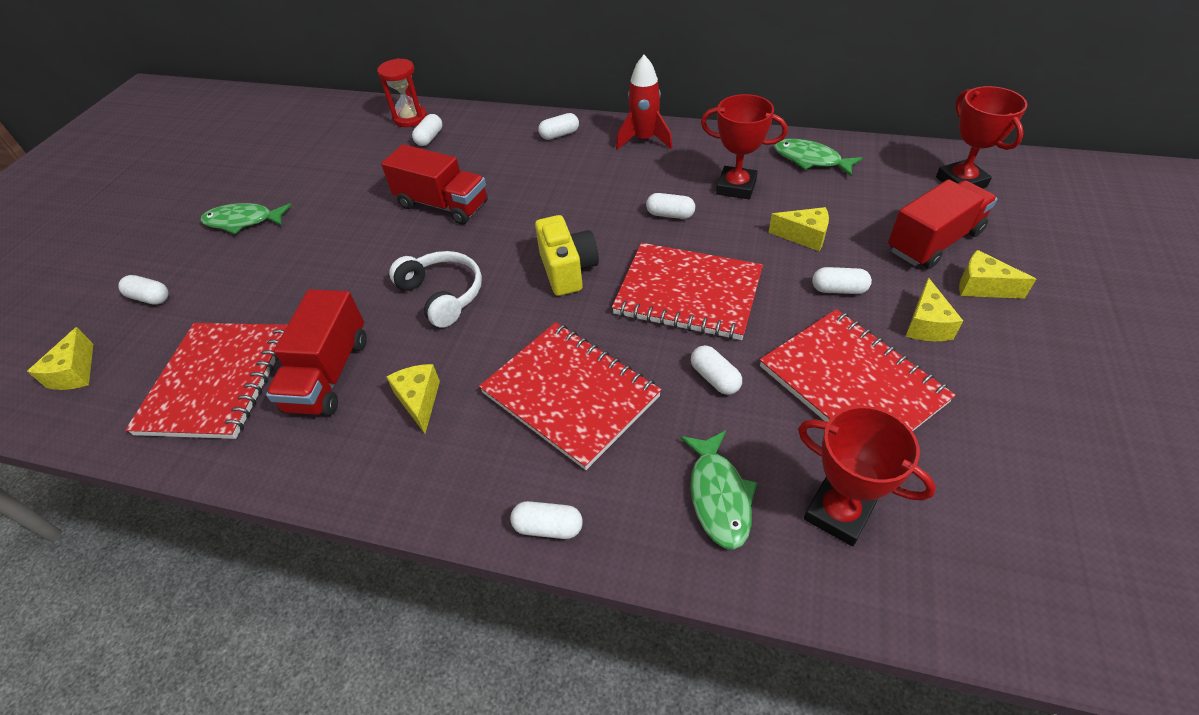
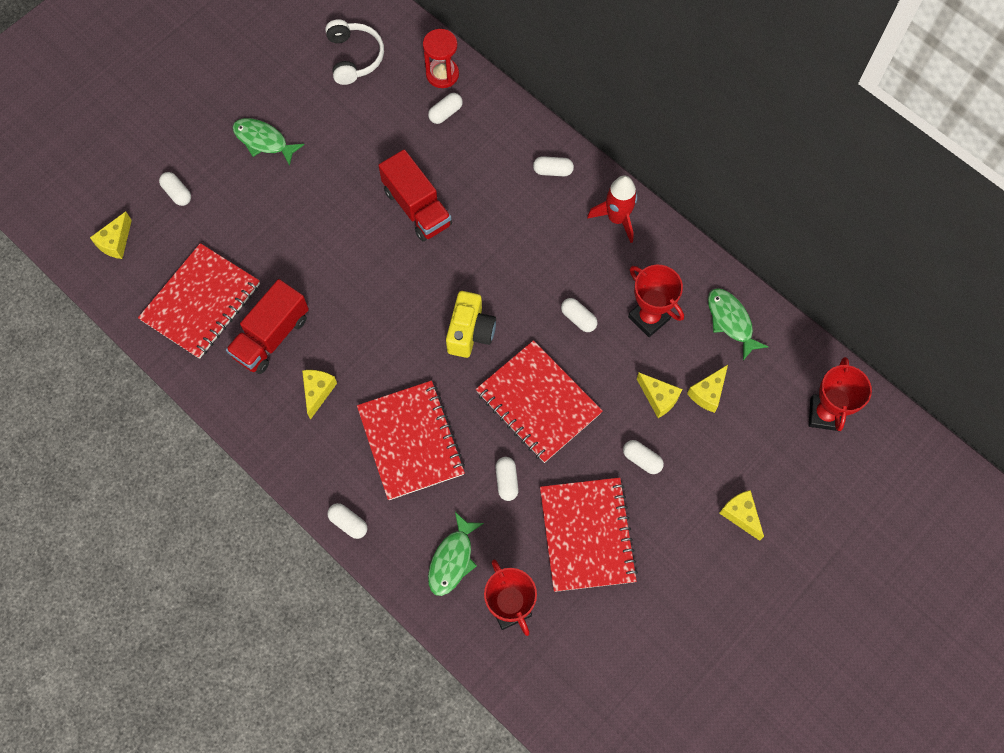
camera: 25 degrees right, 20 degrees up
white headphones [389,251,482,328] -> white headphones moved to [325,19,384,85]
red truck [888,179,997,269] -> none
yellow cheese [906,278,963,341] -> yellow cheese moved to [687,365,728,413]

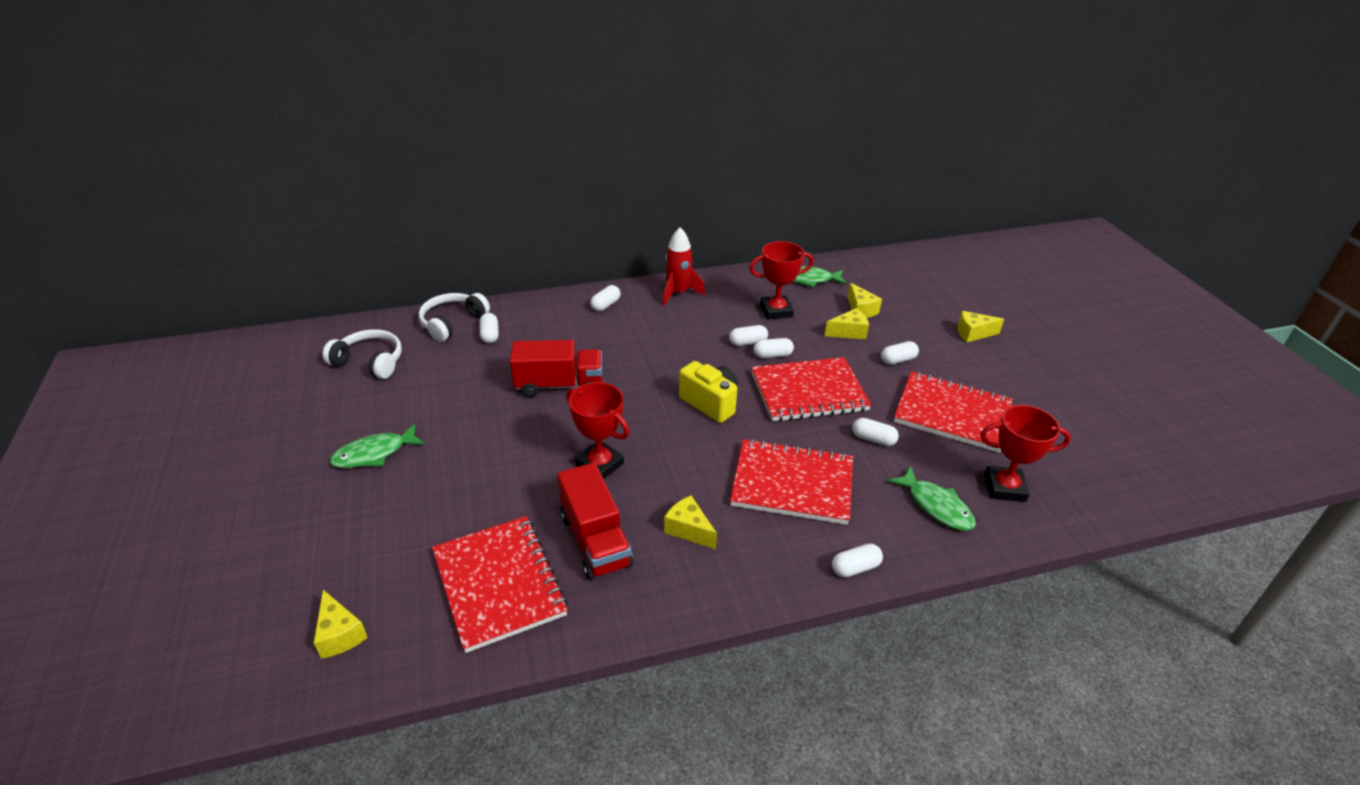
camera: 60 degrees left, 30 degrees down
white capsule [159,172,191,206] -> white capsule moved to [753,338,794,358]
red hourglass [423,29,459,88] -> white headphones [419,293,490,342]
red trophy [809,357,872,431] -> red trophy moved to [566,382,629,479]

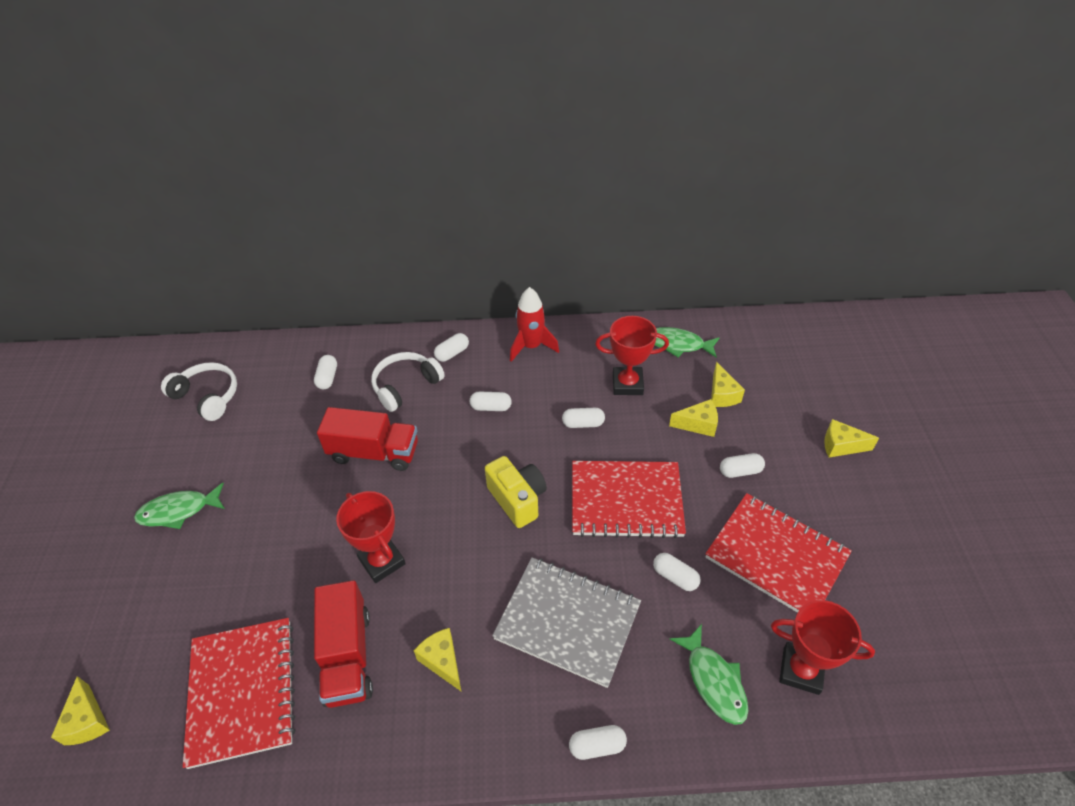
camera: 15 degrees right, 10 degrees up
white headphones [419,293,490,342] -> white headphones moved to [371,352,445,412]
red notebook [730,439,853,525] -> grey notebook [492,557,641,688]
white capsule [753,338,794,358] -> white capsule moved to [470,391,512,411]

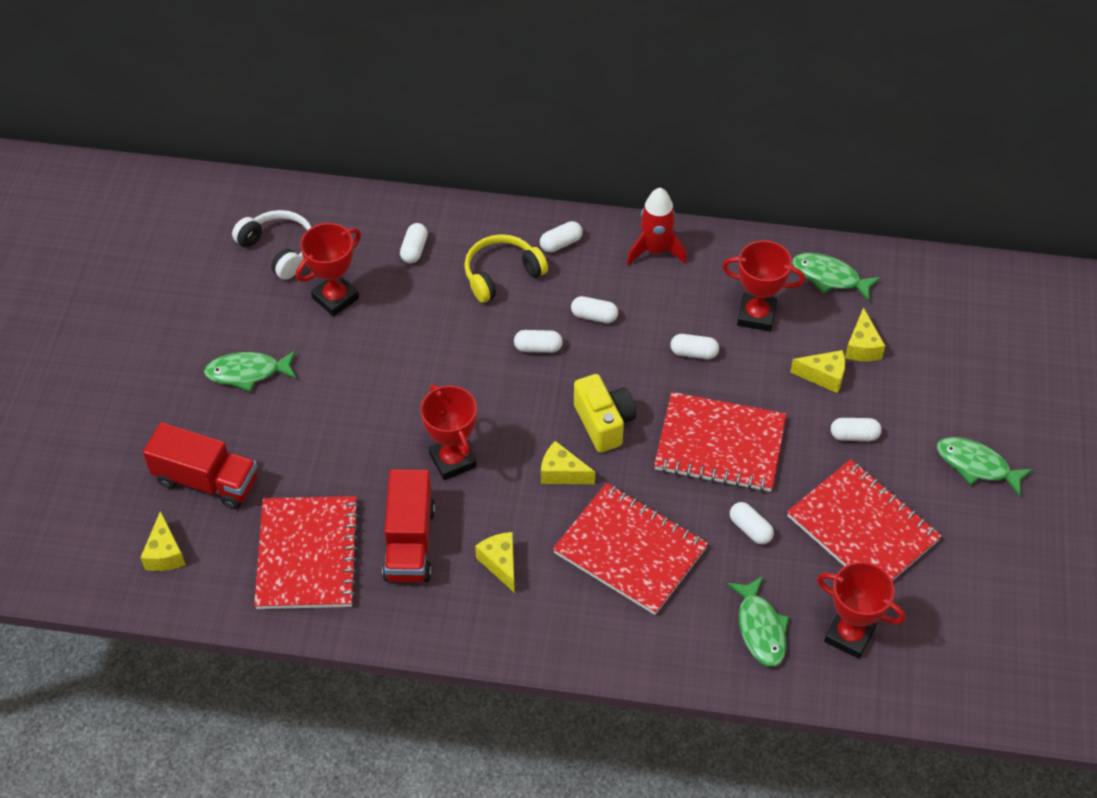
camera: 10 degrees right, 5 degrees up
red truck [317,407,418,471] -> red truck moved to [143,422,257,509]
white headphones [371,352,445,412] -> yellow headphones [464,234,548,303]
grey notebook [492,557,641,688] -> red notebook [553,483,708,615]
white capsule [569,725,627,760] -> white capsule moved to [514,330,563,353]
yellow cheese [824,419,879,458] -> yellow cheese moved to [541,441,595,484]
none -> red trophy [296,223,361,317]
none -> green fish [937,437,1033,496]

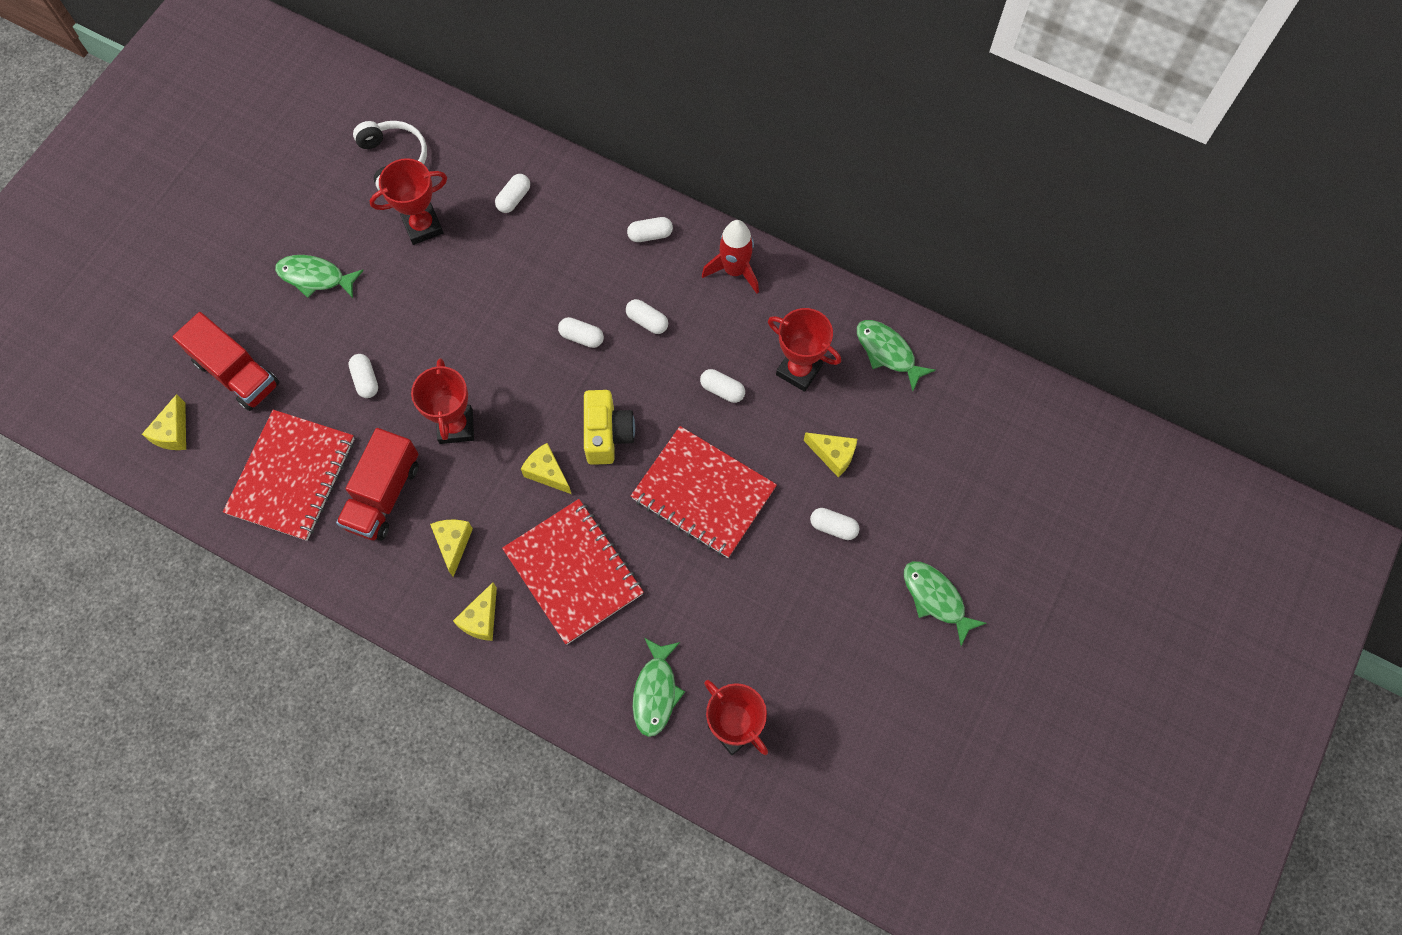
camera: 20 degrees right, 15 degrees up
yellow headphones [464,234,548,303] -> none
white capsule [730,502,774,544] -> white capsule moved to [348,354,378,398]
red notebook [787,459,942,581] -> none
yellow cheese [845,307,885,361] -> yellow cheese moved to [453,582,497,641]

